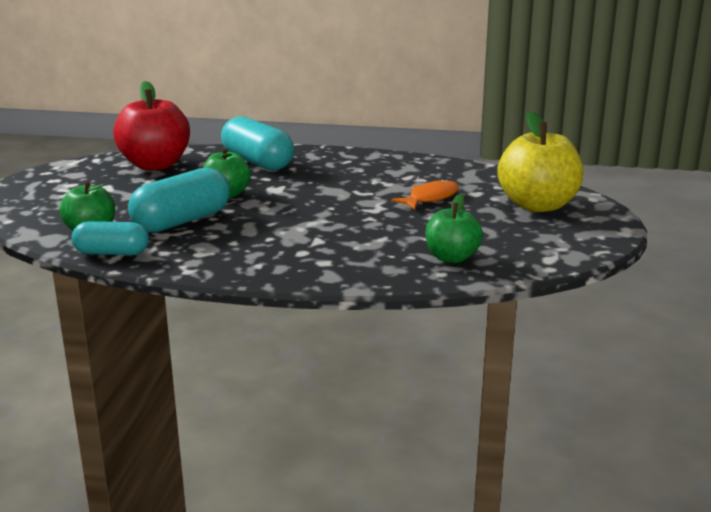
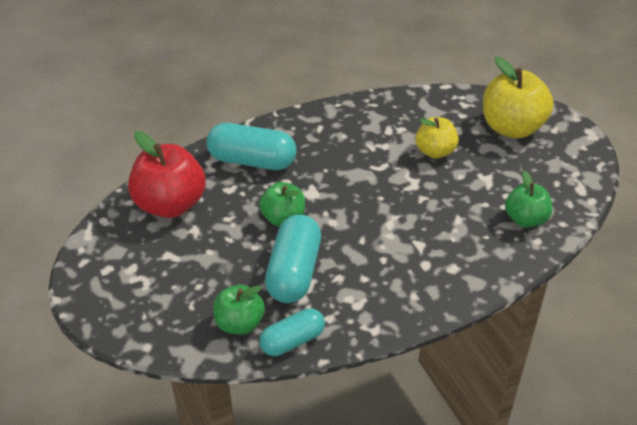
camera: 35 degrees left, 20 degrees up
orange fish [391,179,459,210] -> yellow apple [415,117,459,159]

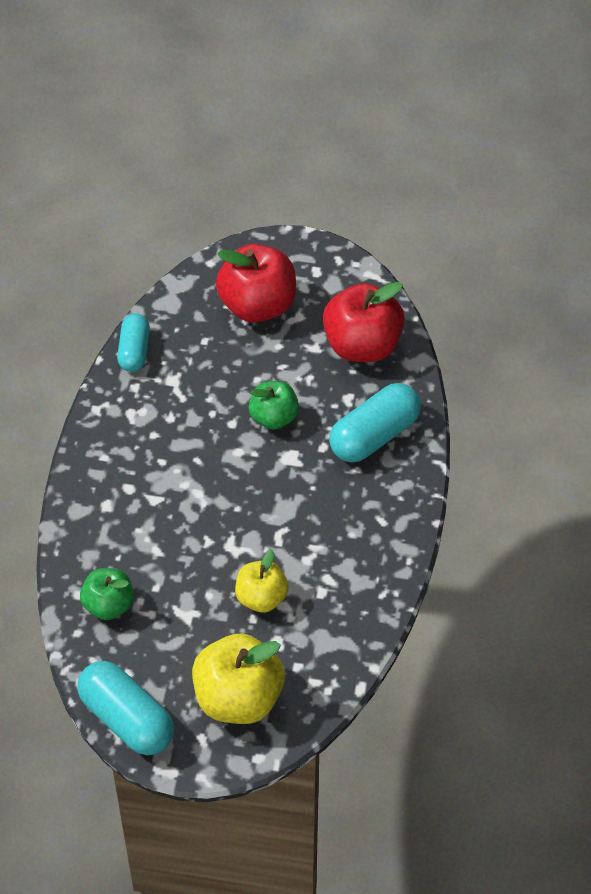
camera: 125 degrees right, 10 degrees up
green apple [213,284,265,335] -> none
turquoise capsule [265,215,321,303] -> turquoise capsule moved to [77,661,174,755]
none -> red apple [216,244,296,322]

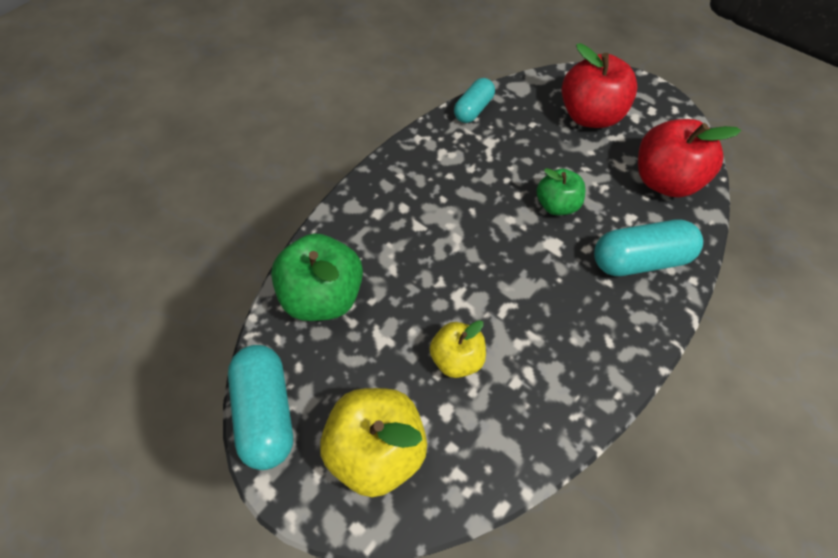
camera: 30 degrees right, 5 degrees up
green apple [80,568,134,620] -> green apple [271,233,363,321], size x1.66

